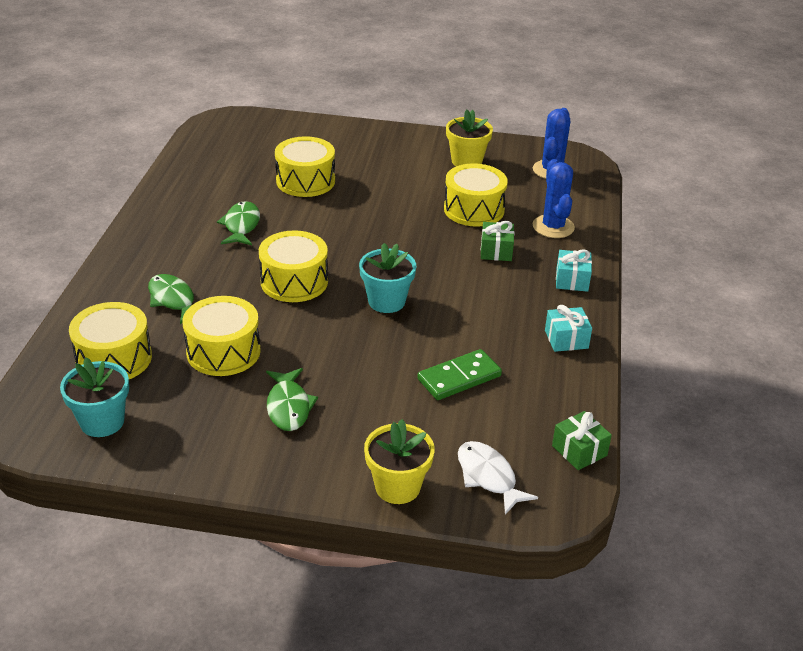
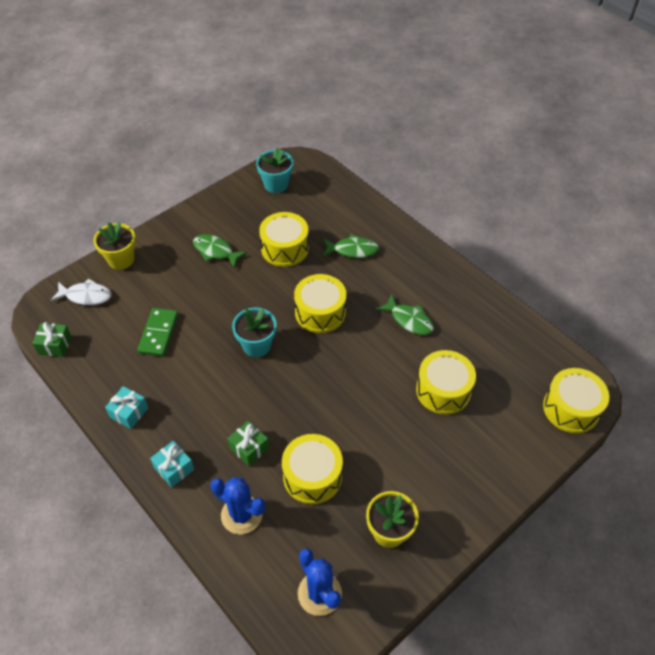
camera: 130 degrees right, 15 degrees up
yellow drum [69,302,152,379] -> yellow drum moved to [543,368,609,433]

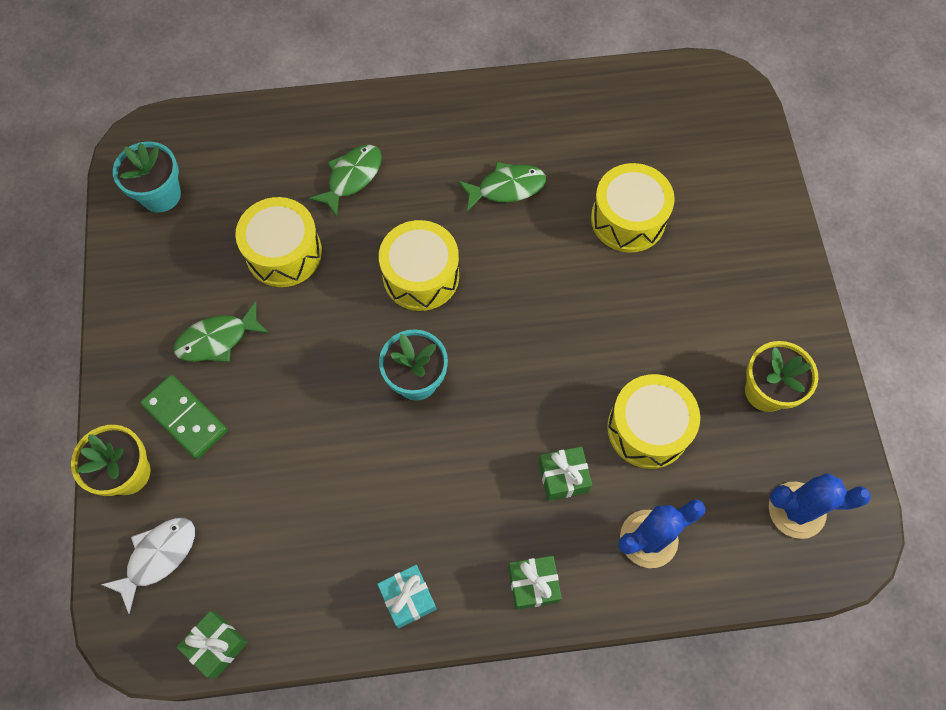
camera: 55 degrees left, 15 degrees up
green domino [137,308,178,357] -> green domino moved to [140,375,228,459]
turquoise gift [150,441,194,487] -> green gift [508,556,562,610]
yellow drum [543,368,609,433] -> none

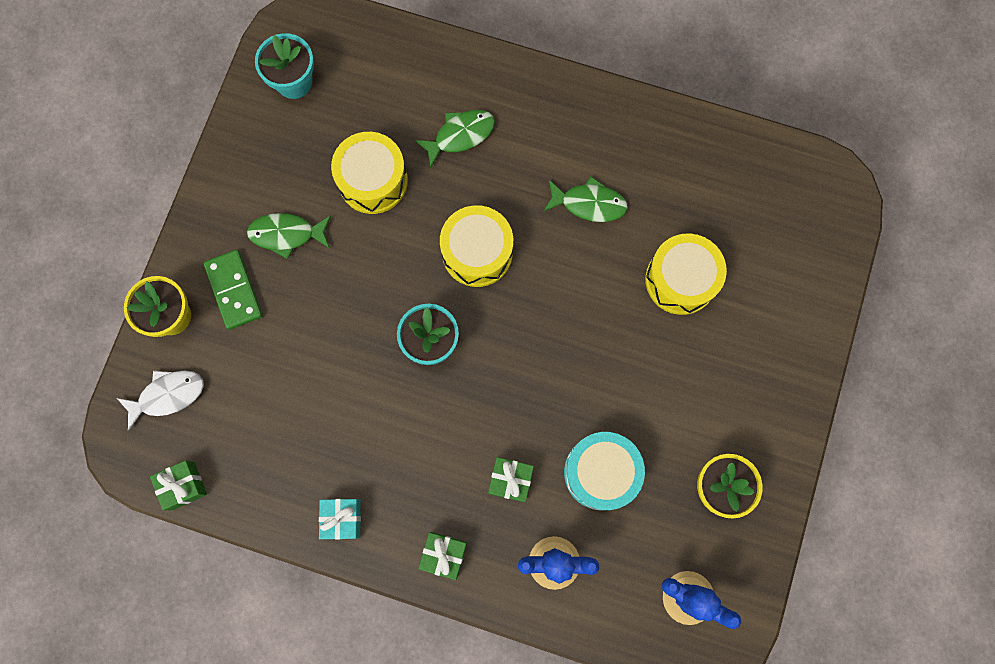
camera: 25 degrees right, 10 degrees up
yellow drum [607,374,700,469] -> turquoise drum [564,432,645,510]

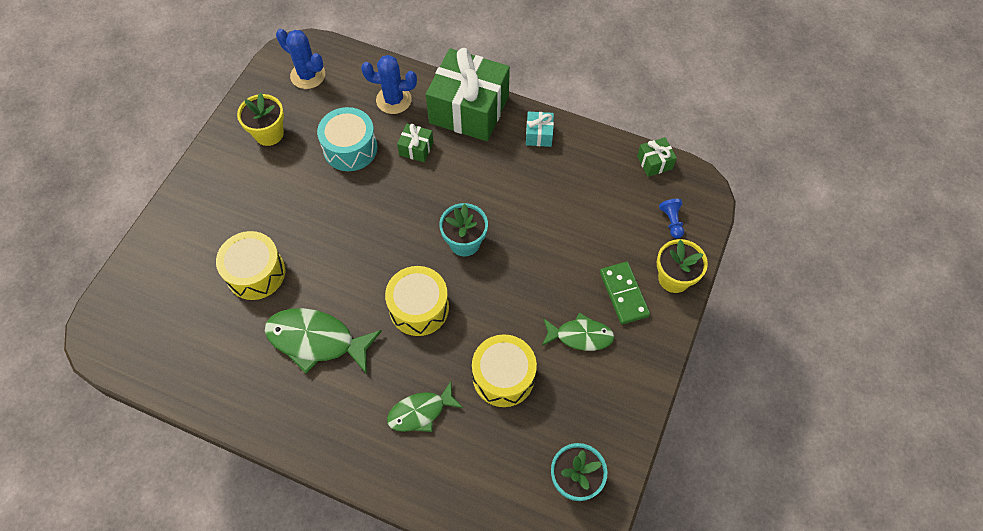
camera: 175 degrees left, 15 degrees down
white fish [117,370,204,431] -> blue pawn [659,199,684,239]
green gift [418,532,467,580] -> green gift [426,48,510,141], size x2.37
green fish [543,176,628,222] -> green fish [265,308,382,374], size x1.59

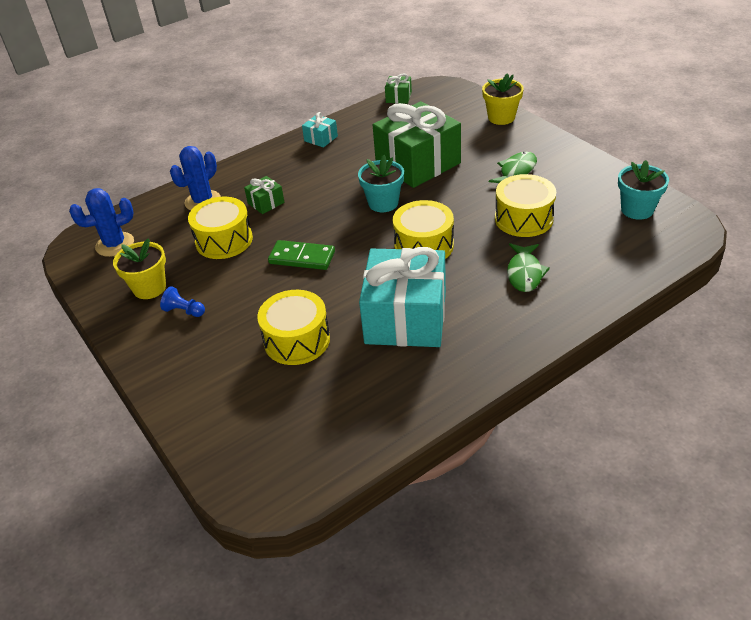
camera: 55 degrees left, 20 degrees down
green fish [265,308,382,374] -> turquoise gift [359,247,446,347]
turquoise drum [317,107,377,171] -> yellow drum [188,197,253,259]
green gift [426,48,510,141] -> green gift moved to [373,101,461,188]
green domino [600,262,650,325] -> green domino moved to [268,240,335,270]
blue pawn [659,199,684,239] -> blue pawn moved to [160,286,205,317]

